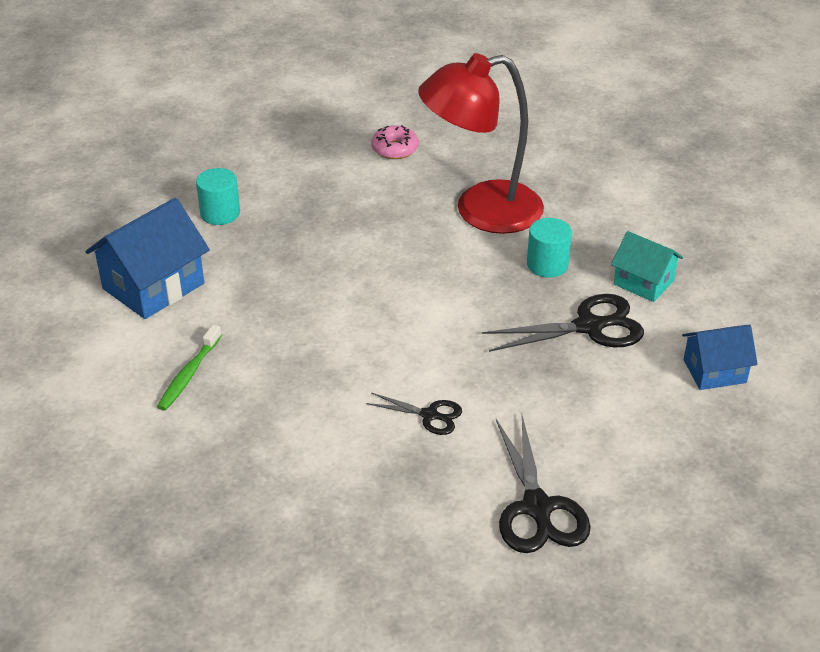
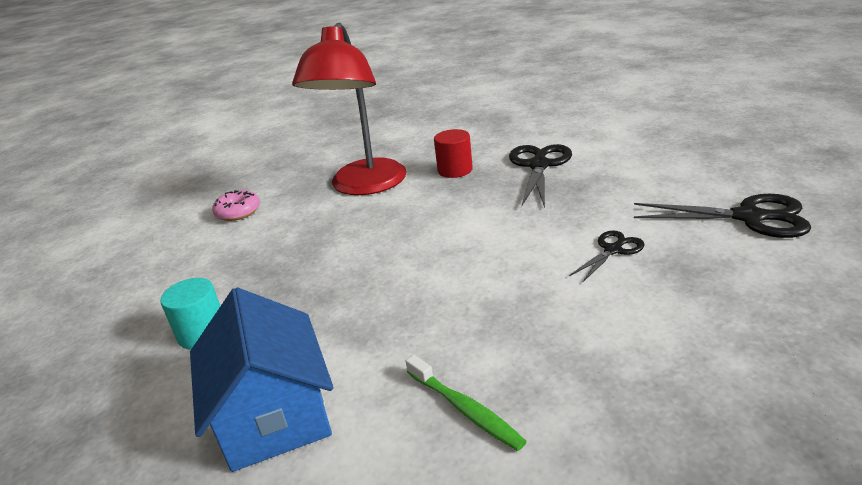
camera: 60 degrees left, 10 degrees down
turquoise cylinder [527,218,572,278] -> red cylinder [434,129,473,178]
turquoise house [611,231,683,302] -> none
blue house [682,324,758,390] -> none

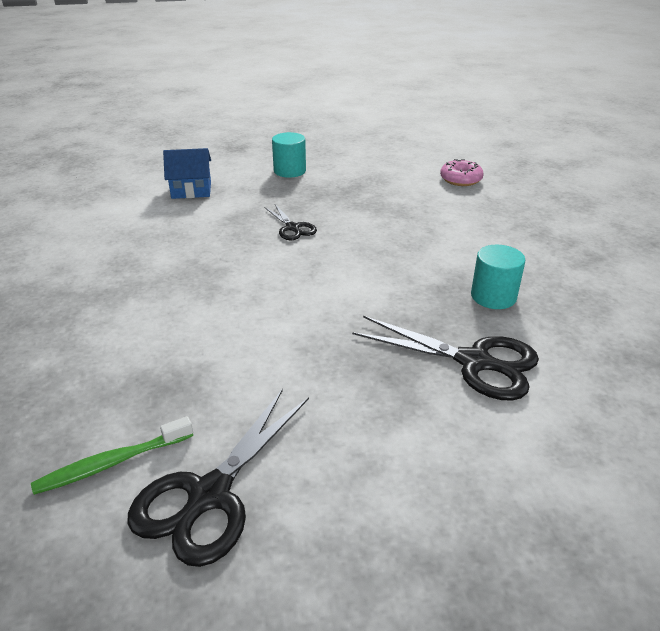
camera: 100 degrees right, 5 degrees up
blue house [190,288,333,472] -> blue house [163,148,211,199], size x0.61
red lamp [292,23,407,195] -> none
green toothbrush [406,355,527,451] -> green toothbrush moved to [31,416,193,495]
red cylinder [434,129,473,178] -> turquoise cylinder [471,245,525,309]
black scissors [570,231,645,282] -> black scissors moved to [265,204,317,241]

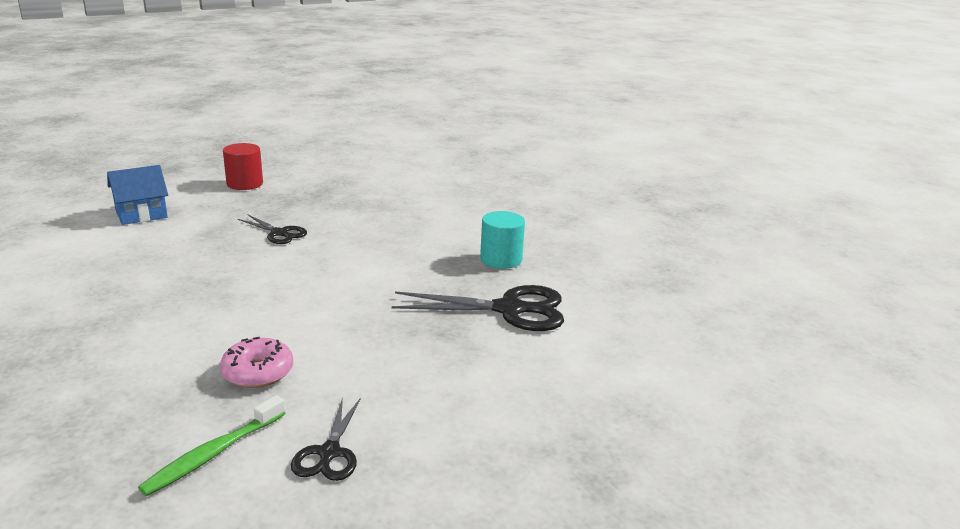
camera: 25 degrees left, 10 degrees down
black scissors [127,389,309,567] -> black scissors [291,398,360,481], size x0.56
turquoise cylinder [272,132,306,178] -> red cylinder [223,143,263,190]
pink donut [440,159,484,186] -> pink donut moved to [220,337,293,388]

